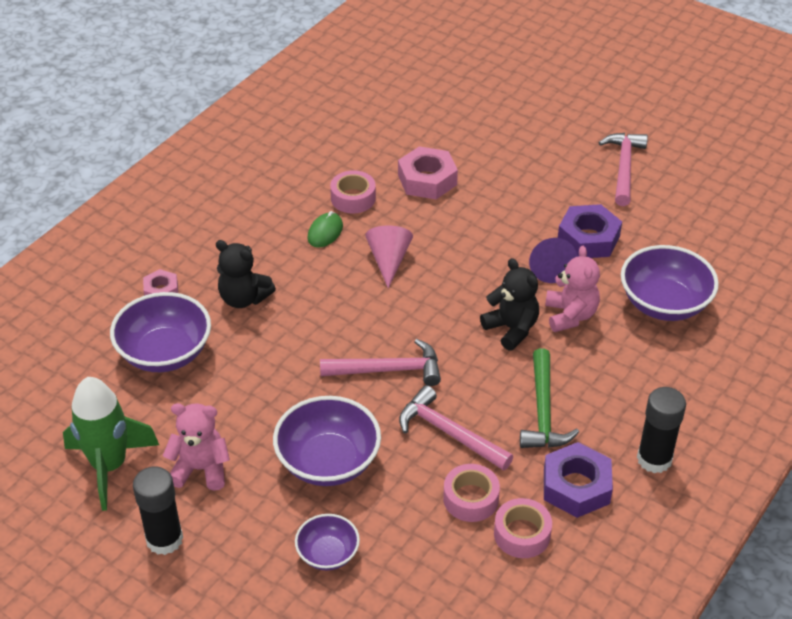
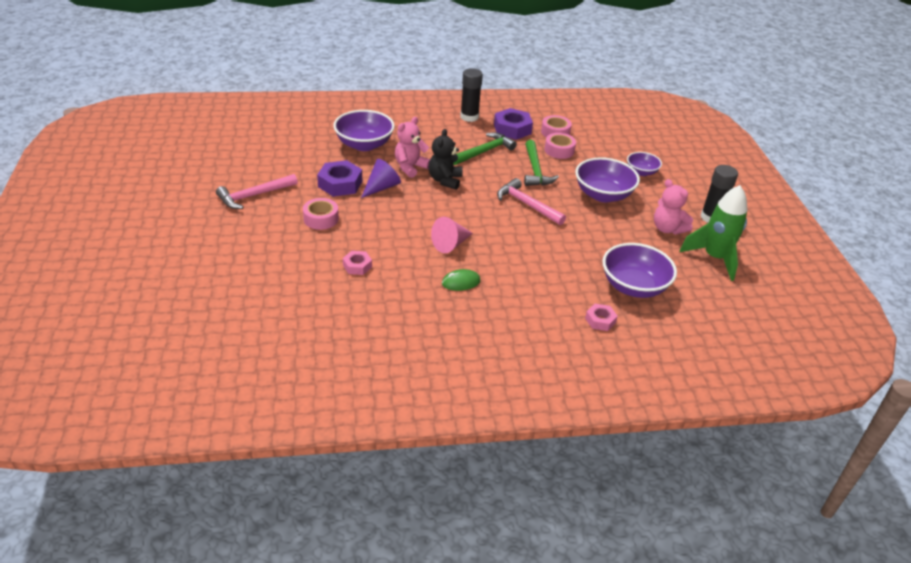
camera: 135 degrees left, 5 degrees down
black teddy bear [216,240,276,308] -> none
pink tape [330,170,376,214] -> pink tape moved to [303,198,339,230]
pink nut [398,146,458,199] -> pink nut [343,251,372,275], size x0.58
pink hammer [399,385,513,471] -> green hammer [524,140,559,186]

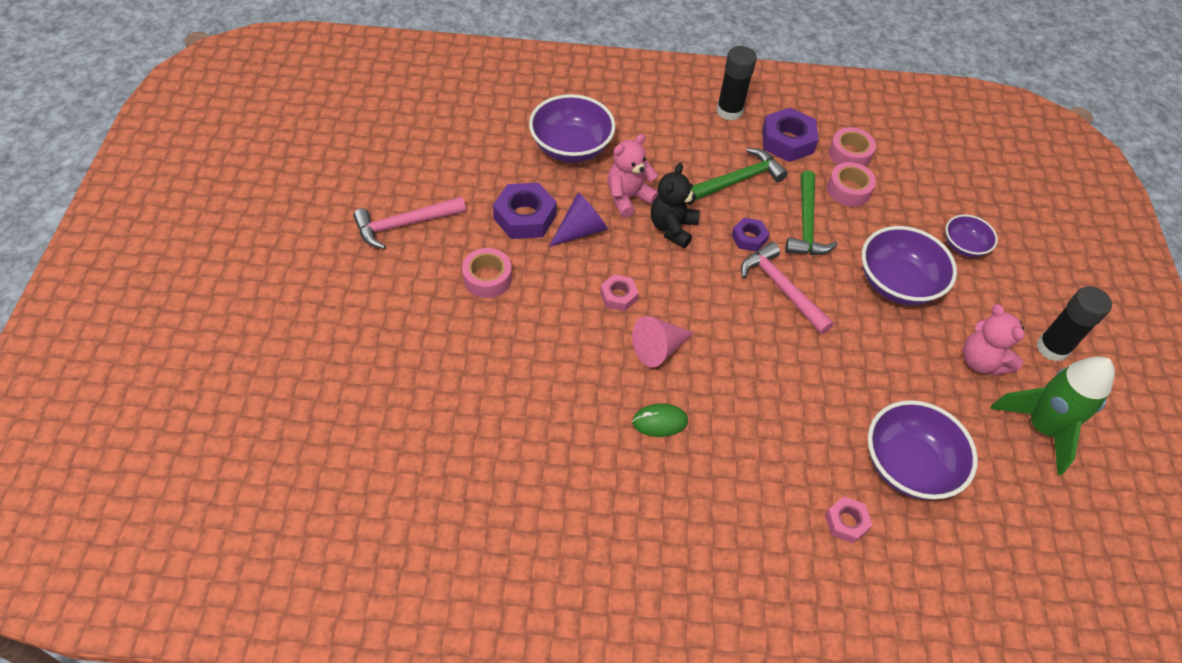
camera: 10 degrees right, 15 degrees up
pink nut [343,251,372,275] -> pink nut moved to [600,274,639,311]
none -> purple nut [731,218,769,252]

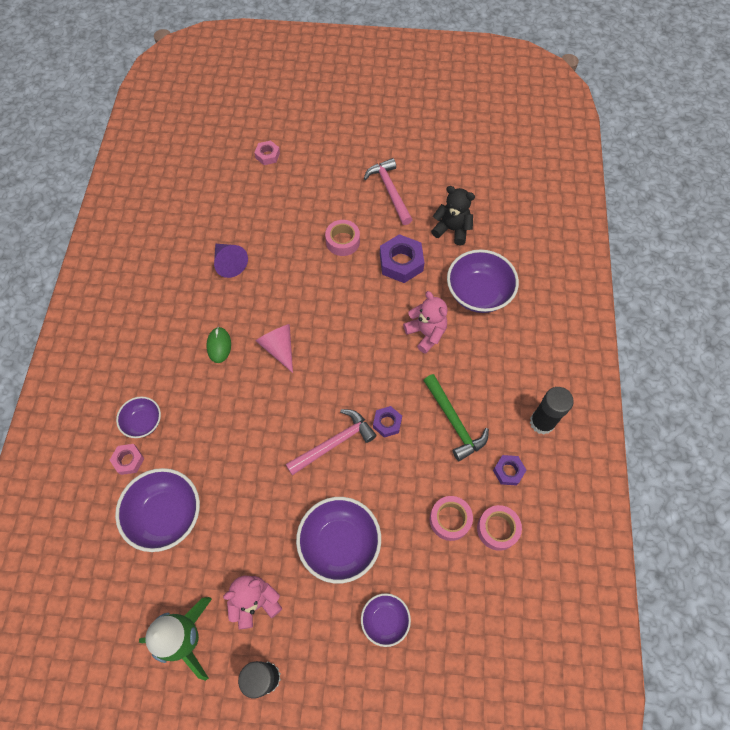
camera: 95 degrees right, 10 degrees up
purple cone [549,192,608,247] -> purple cone moved to [214,244,248,278]
pink nut [600,274,639,311] -> pink nut moved to [254,141,280,165]
black teddy bear [651,163,700,248] -> black teddy bear moved to [431,186,475,246]
purple nut [762,108,819,162] -> purple nut [493,455,526,486], size x0.58
green hammer [785,171,838,255] -> none
none -> purple bowl [116,396,161,438]

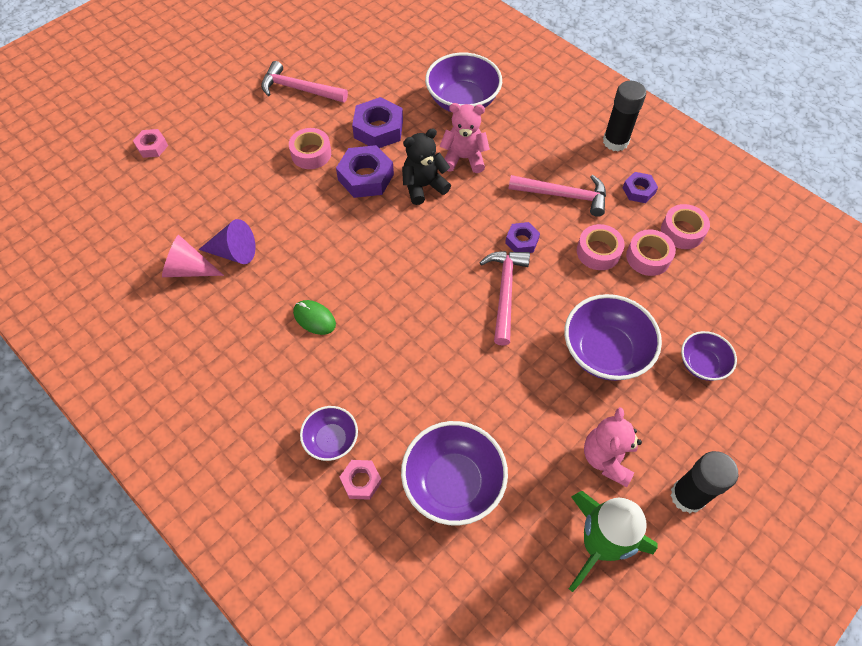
camera: 50 degrees left, 5 degrees down
pink cone [256,324,293,373] -> pink cone moved to [162,234,224,277]
green hammer [423,374,489,461] -> pink hammer [508,175,606,217]
black teddy bear [431,186,475,246] -> black teddy bear moved to [402,128,451,205]
none -> purple nut [336,145,394,198]
none -> pink tape [577,224,625,270]

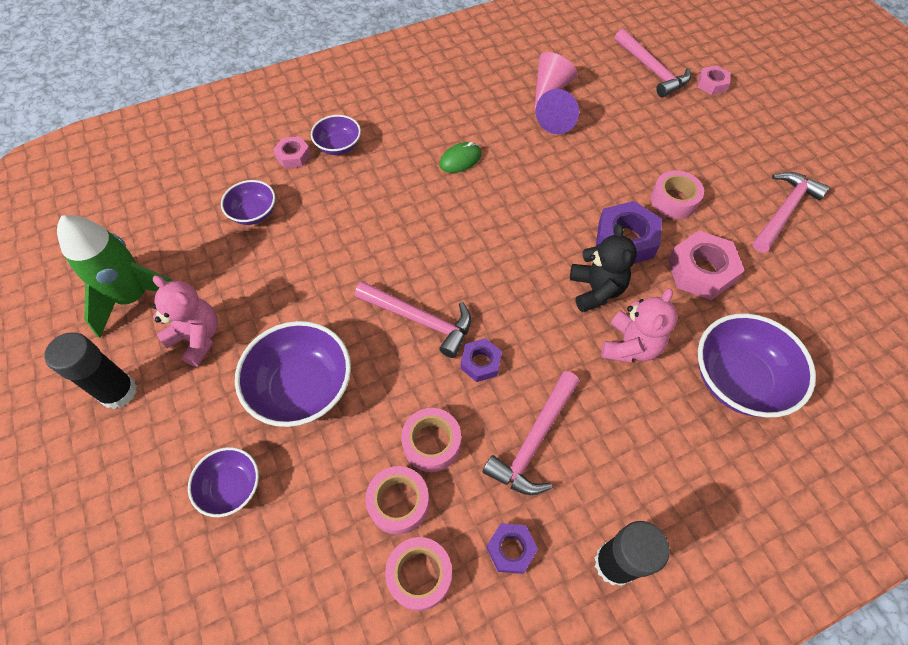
camera: 110 degrees right, 0 degrees up
purple nut [352,97,403,148] -> pink nut [668,231,745,300]
purple bowl [401,421,508,526] -> purple bowl [221,180,275,225], size x0.57
none -> pink hammer [615,29,691,97]

